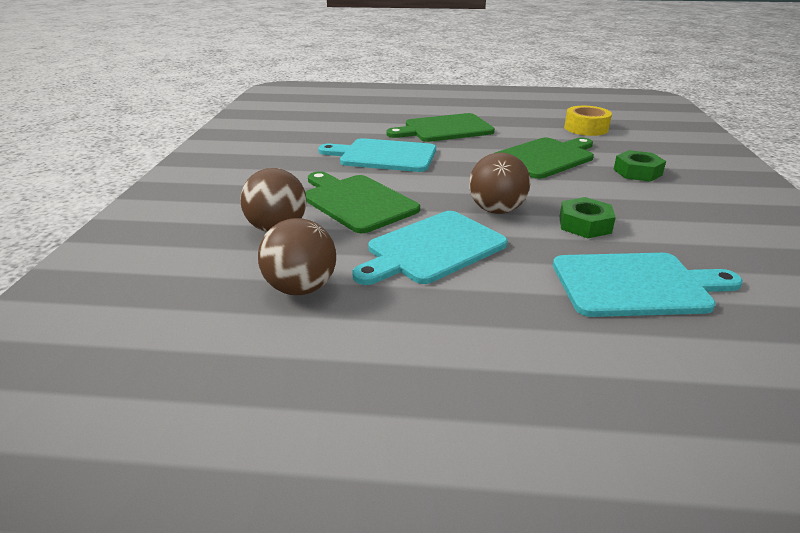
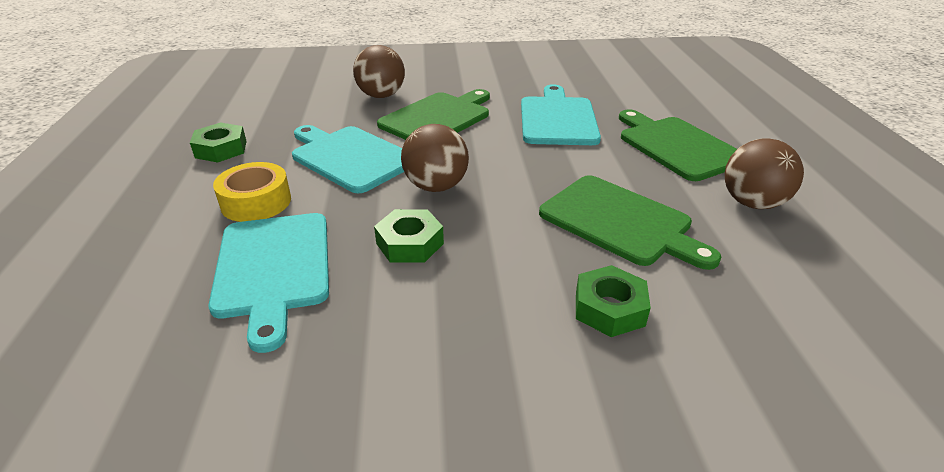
camera: 80 degrees right, 5 degrees up
brown ball [258,218,336,295] -> brown ball moved to [725,138,804,209]
yellow tape [564,106,612,136] -> yellow tape moved to [213,162,291,222]
none -> green nut [190,123,247,162]

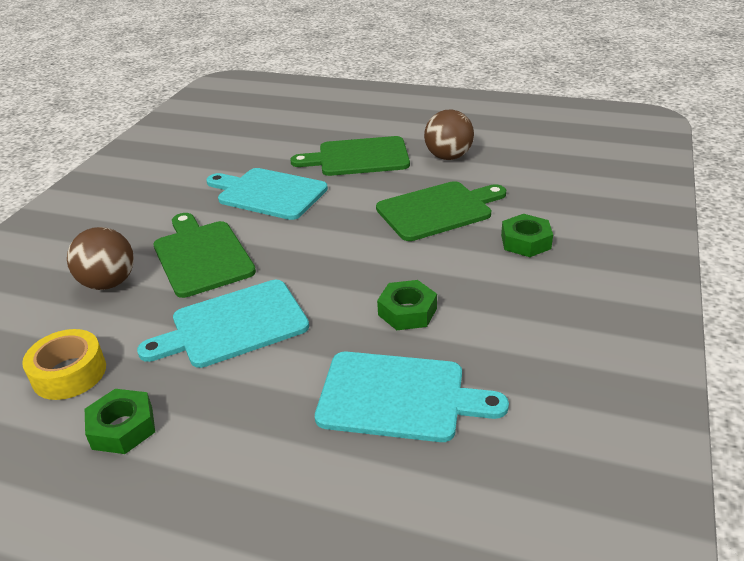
camera: 65 degrees left, 0 degrees up
yellow tape [213,162,291,222] -> yellow tape moved to [22,329,106,400]
brown ball [401,124,469,192] -> none

